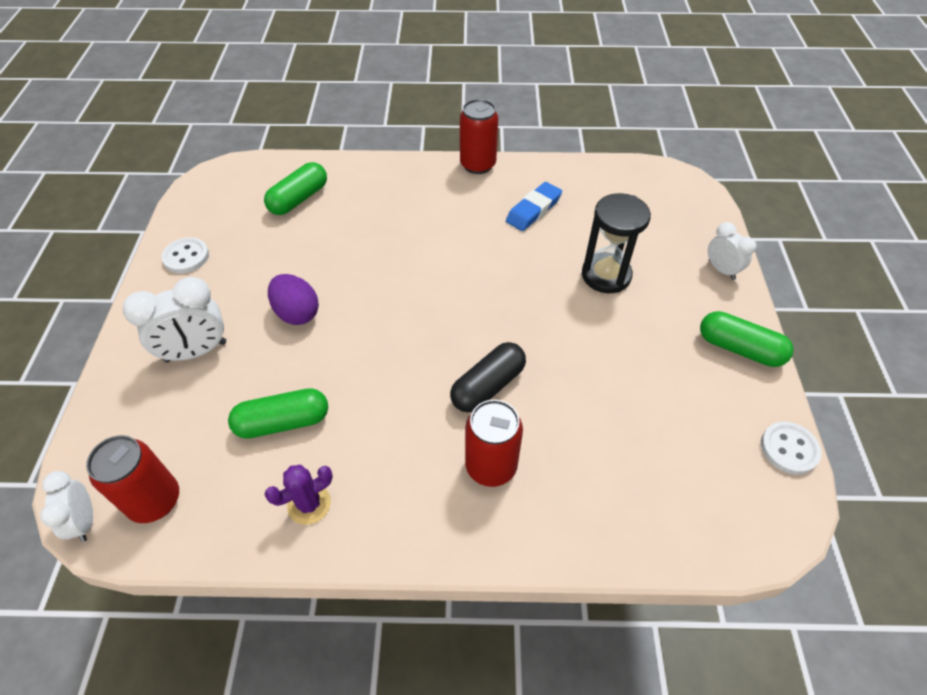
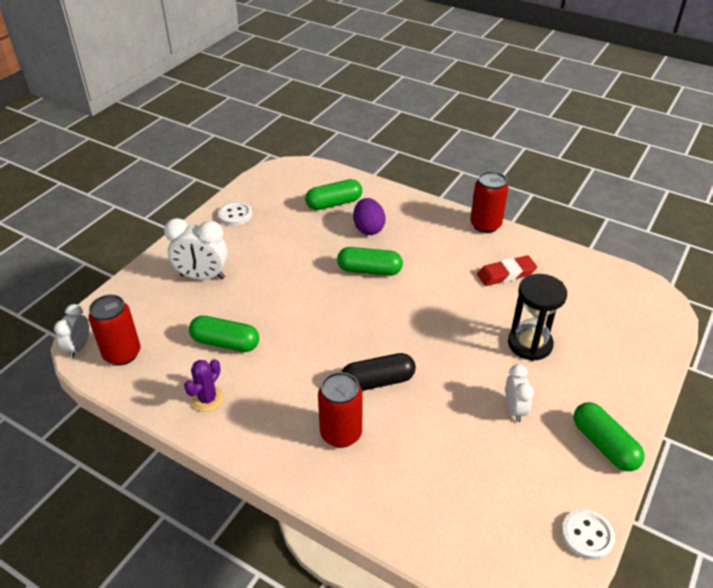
camera: 30 degrees right, 10 degrees down
purple cactus [264,464,333,525] -> purple cactus turned 60 degrees counterclockwise [184,359,224,412]
purple egg [268,274,319,325] -> purple egg moved to [353,198,385,235]
blue eraser [506,182,562,231] -> red eraser [477,255,537,286]
white clock [708,222,756,280] -> white clock moved to [506,364,534,422]
none -> green capsule [337,247,403,276]

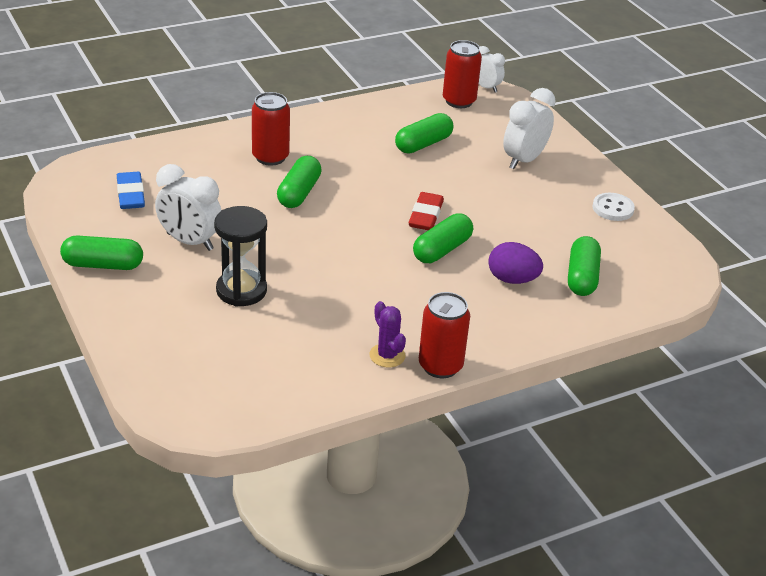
camera: 120 degrees right, 5 degrees down
purple cactus [184,359,224,412] -> purple cactus moved to [369,301,406,368]
black capsule [342,353,416,391] -> green capsule [277,156,322,208]
red eraser [477,255,537,286] -> red eraser moved to [408,192,444,230]
white clock [506,364,534,422] -> white clock [155,164,221,251], size x1.63
white button [561,509,615,560] -> none
none -> blue eraser [117,172,145,209]

